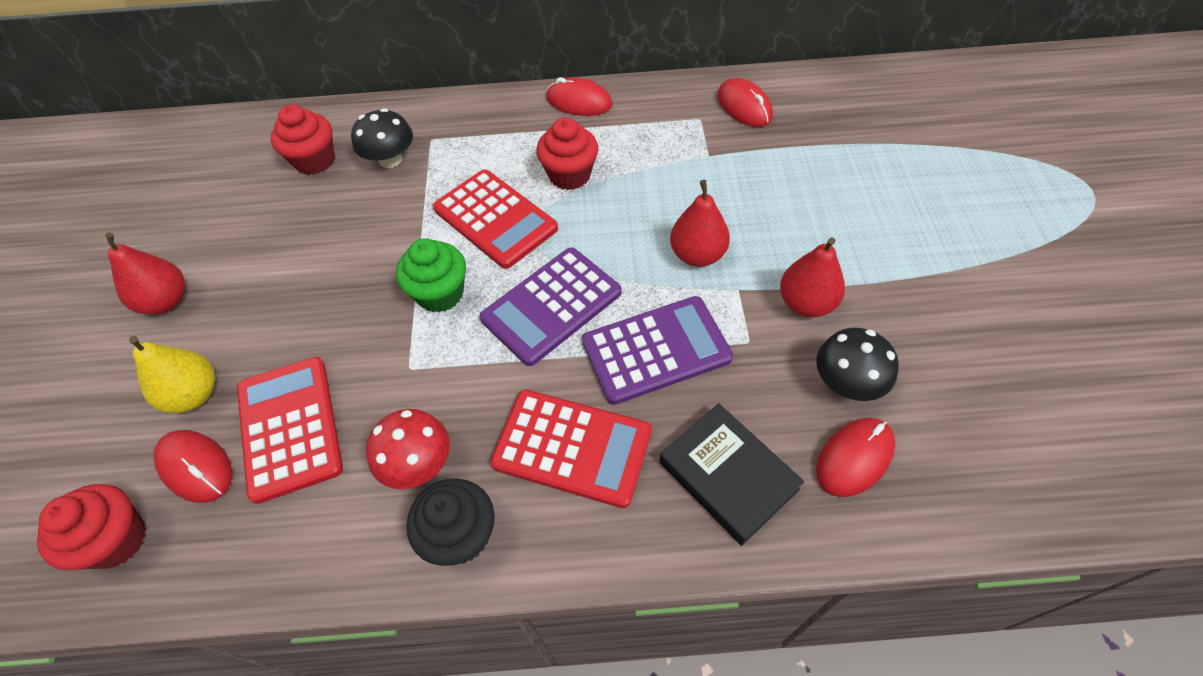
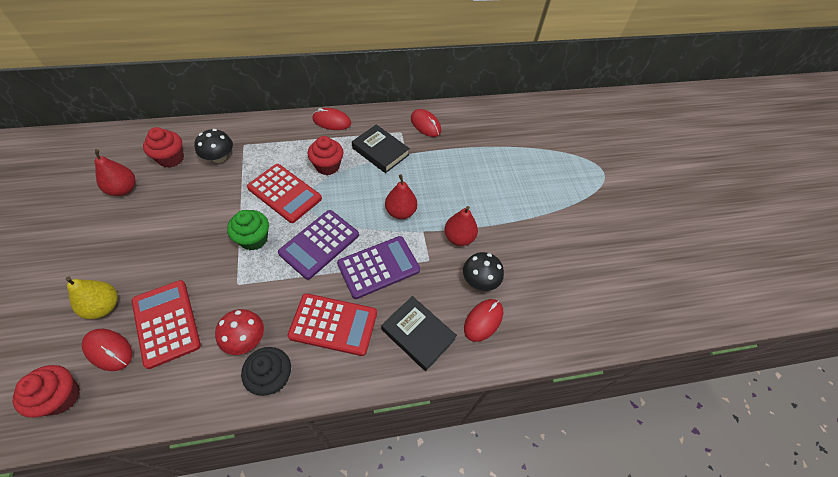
camera: 15 degrees left, 0 degrees up
red pear [105,233,185,315] -> red pear moved to [95,149,135,196]
none -> black book [352,125,410,173]

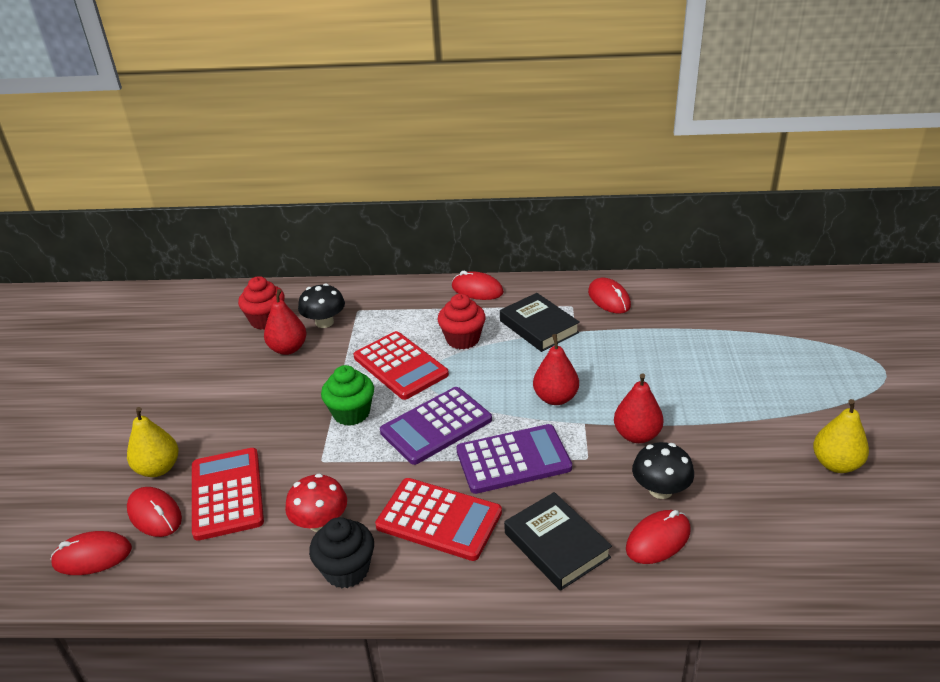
camera: 20 degrees right, 20 degrees down
red cupcake [13,365,80,418] -> red mouse [51,531,132,575]
red pear [95,149,135,196] -> red pear moved to [264,289,306,355]
none -> yellow pear [813,399,869,473]

